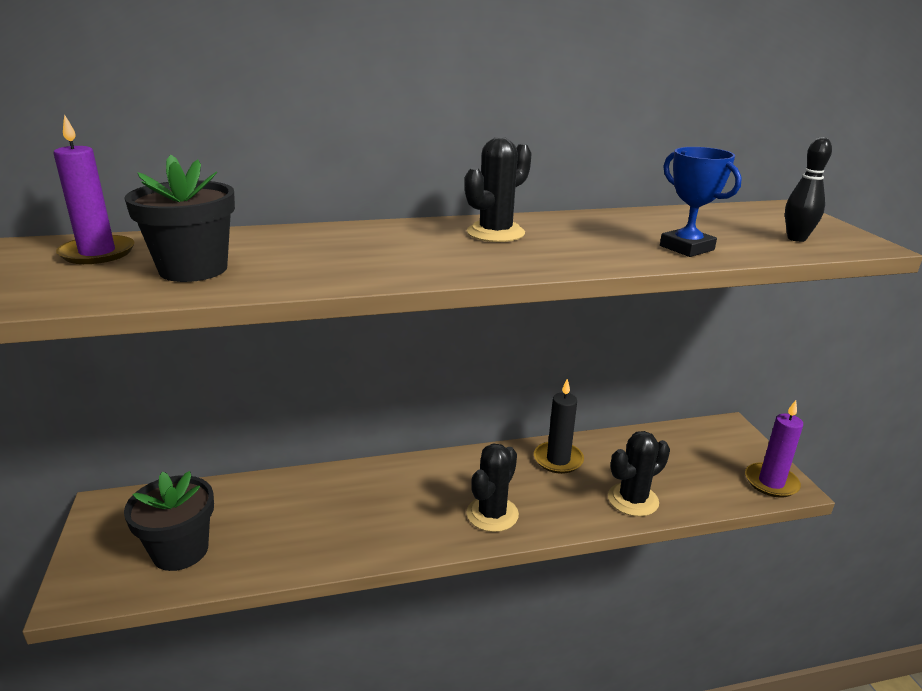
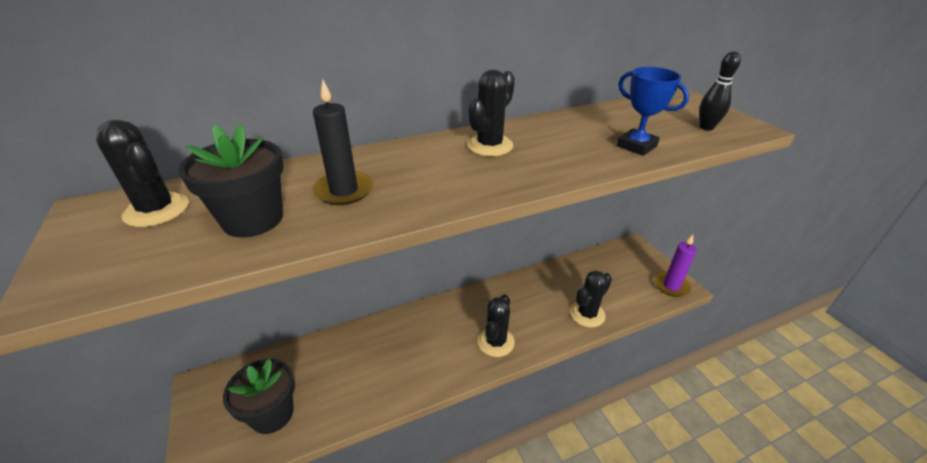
camera: 10 degrees left, 10 degrees up
purple candle [53,114,134,264] -> black cactus [96,120,189,227]
black candle [534,379,584,474] -> black candle moved to [312,80,373,205]

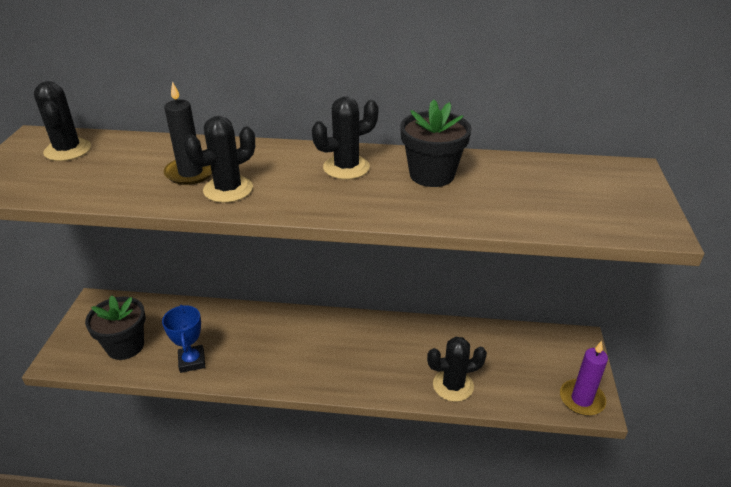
camera: 30 degrees right, 0 degrees up
black flower pot [178,124,283,238] -> black flower pot moved to [400,99,471,187]
black cactus [477,294,515,357] -> black cactus moved to [183,116,255,203]
blue trophy [617,67,689,156] -> blue trophy moved to [162,305,205,373]
black bowling pin [699,51,741,131] -> none

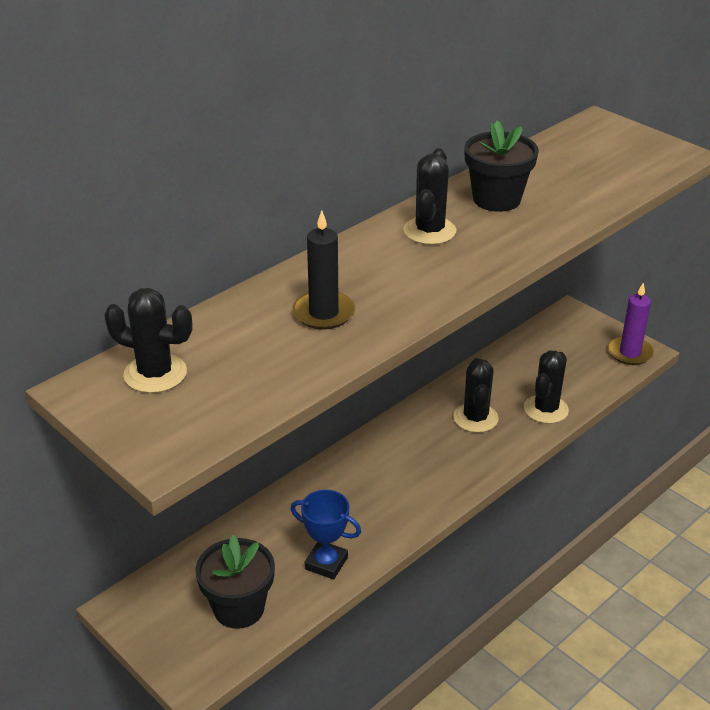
camera: 50 degrees left, 0 degrees up
black cactus [183,116,255,203] -> black cactus moved to [453,358,499,433]

